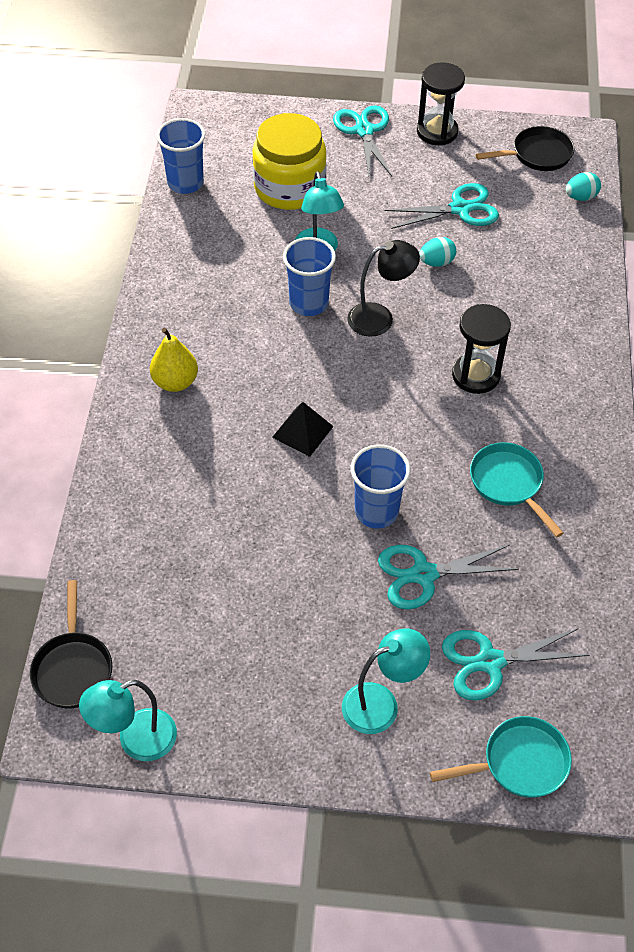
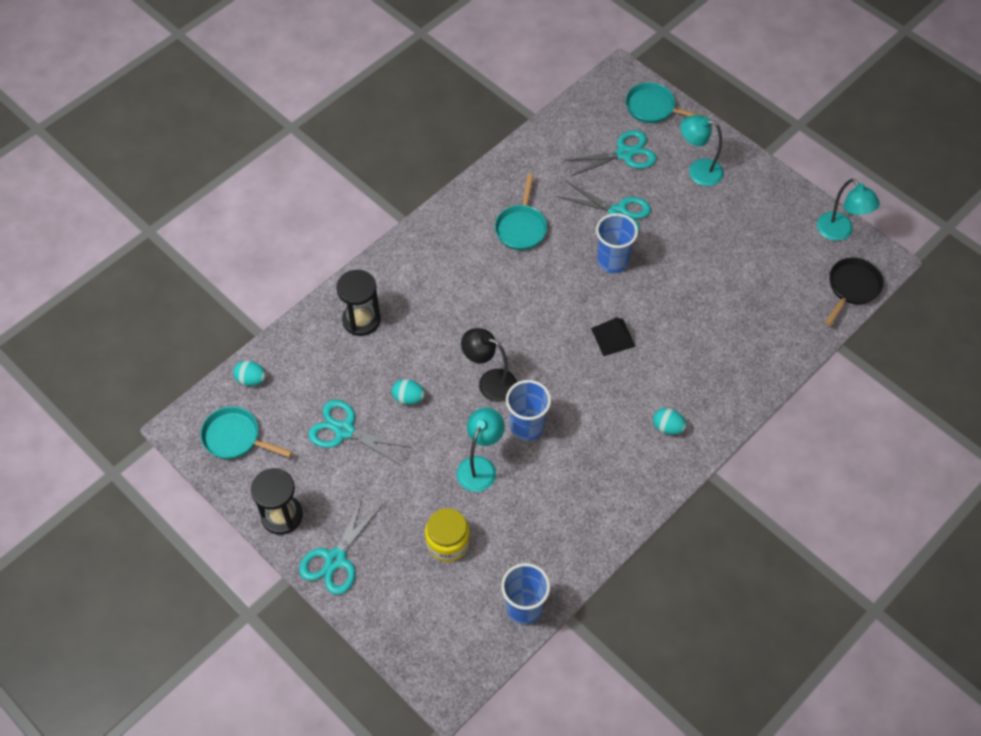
camera: 140 degrees left, 5 degrees up
turquoise lamp [79,680,177,761] -> turquoise lamp turned 45 degrees clockwise [817,178,880,241]
yellow pear [150,328,198,392] -> turquoise egg [653,408,687,435]
yellow jar [252,113,327,210] -> yellow jar [425,508,470,562], size x0.63
turquoise scissors [442,628,589,701] -> turquoise scissors turned 45 degrees counterclockwise [564,130,657,176]
black hourglass [452,304,511,394] -> black hourglass moved to [336,270,381,336]
black pan [475,126,574,171] -> turquoise pan [200,406,293,459]

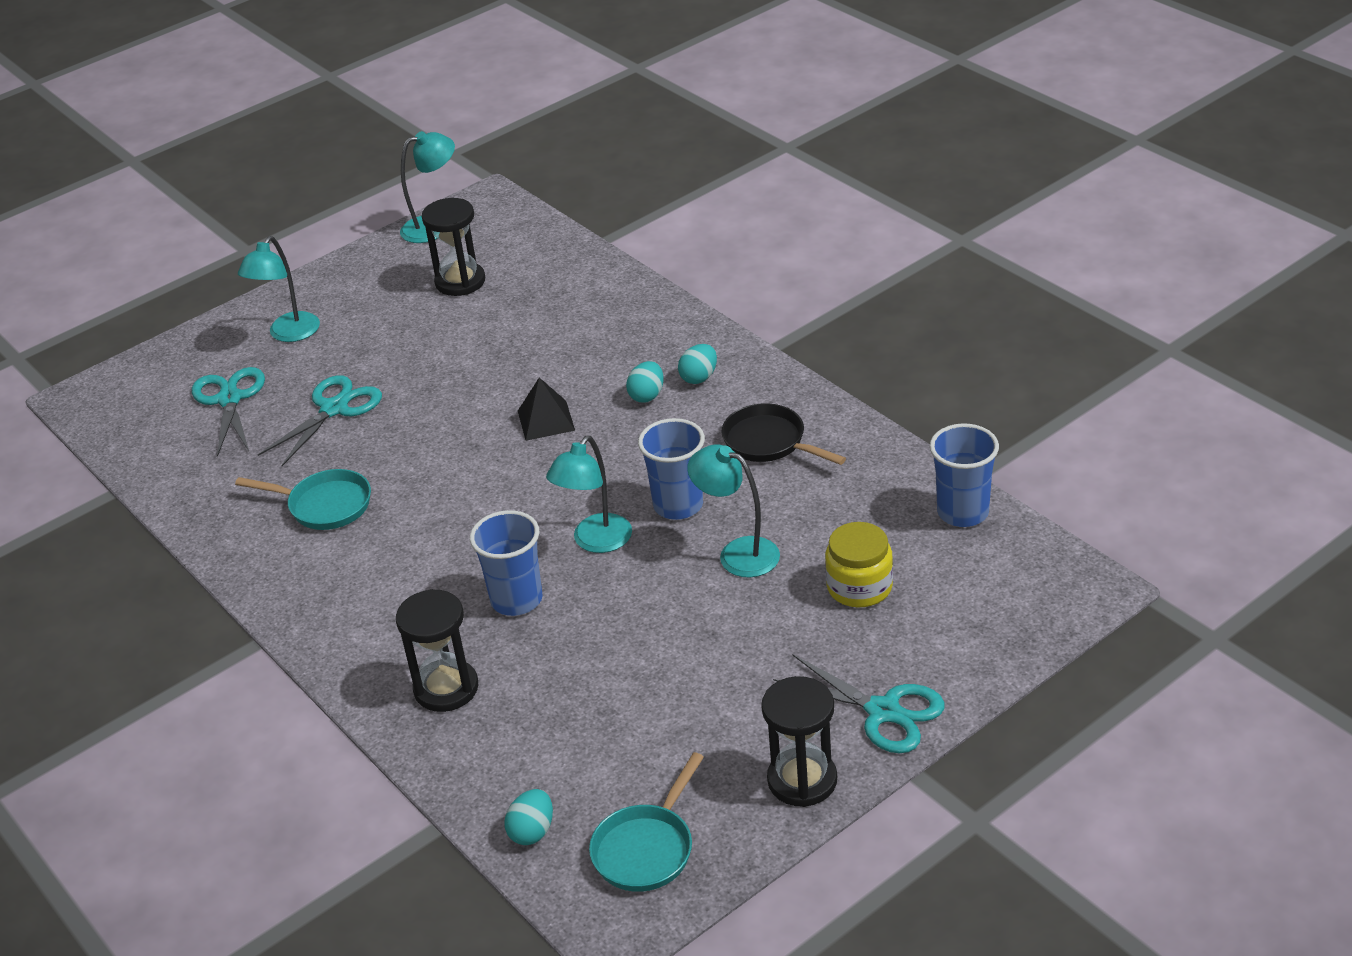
camera: 80 degrees left, 20 degrees down
turquoise scissors [308,400,412,465] -> none
turquoise egg [392,379,425,405] -> turquoise egg moved to [626,361,664,403]
black lamp [461,328,517,402] -> turquoise lamp [546,436,632,553]
blue cup [596,213,638,273] -> blue cup moved to [470,510,542,616]
turquoise pan [626,82,708,123] -> none
black pan [825,257,884,326] -> black pan moved to [721,403,846,465]
none -> black hourglass [422,198,485,296]

